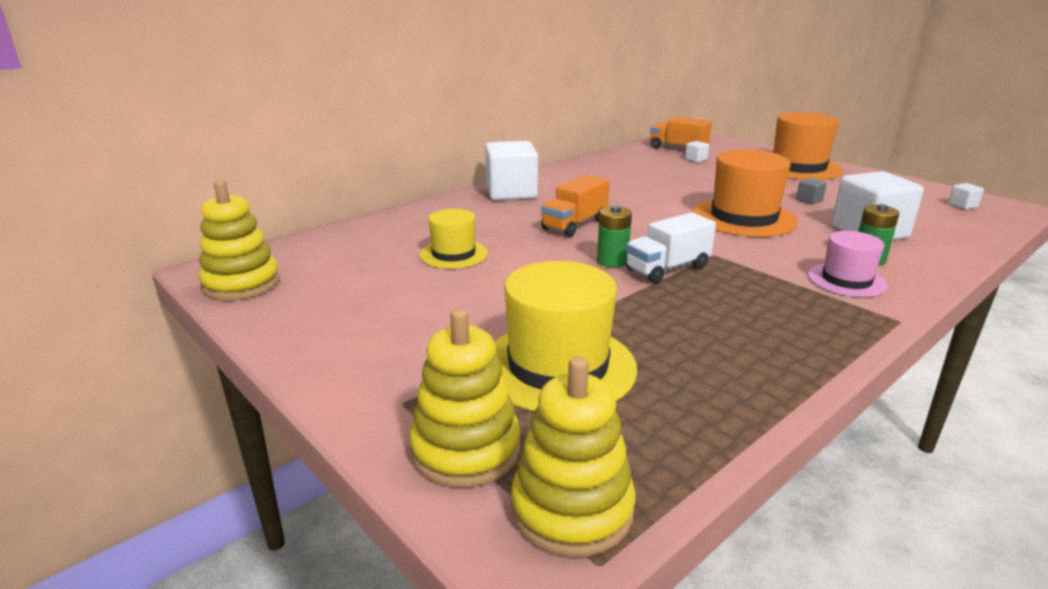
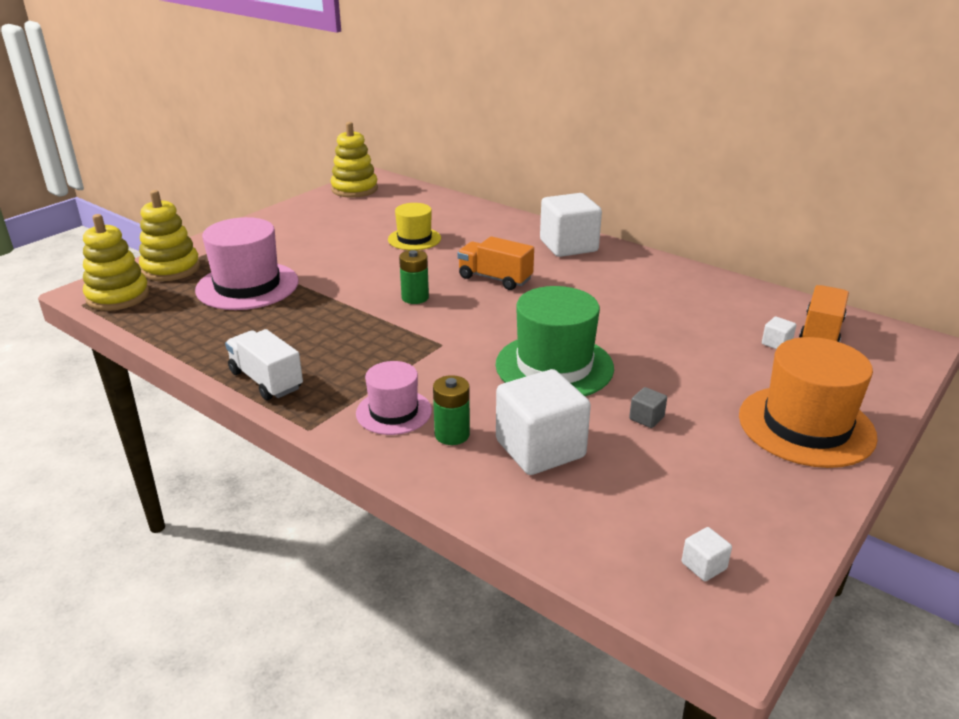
camera: 80 degrees right, 5 degrees up
yellow hat [494,261,637,411] -> pink hat [195,217,299,310]
white truck [626,212,716,283] -> white truck moved to [225,329,303,400]
orange hat [693,149,798,237] -> green hat [495,286,614,396]

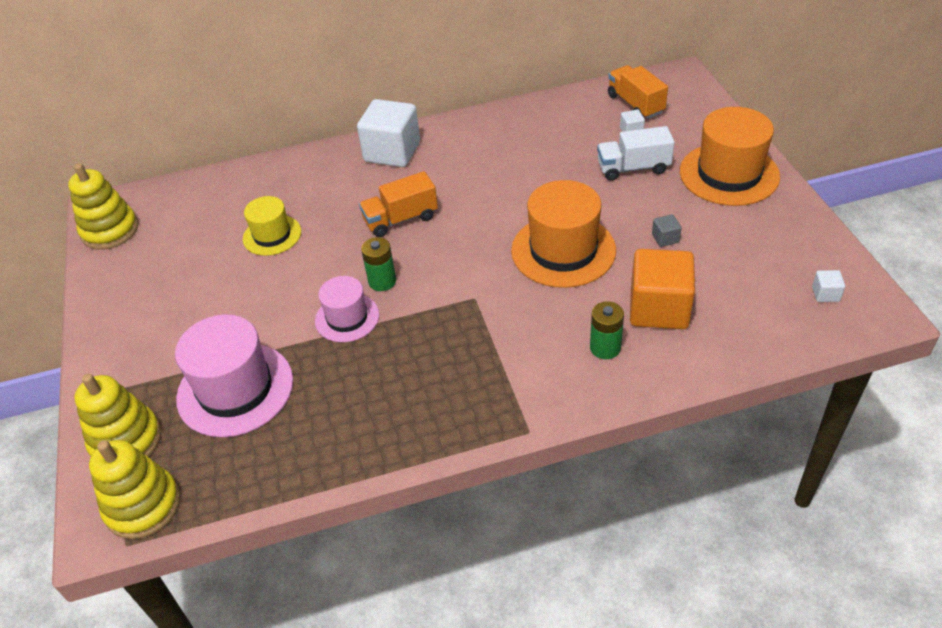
camera: 50 degrees left, 15 degrees up
white truck [225,329,303,400] -> white truck moved to [597,126,675,181]
pink hat [356,361,432,435] -> pink hat moved to [315,276,379,342]
green hat [495,286,614,396] -> orange hat [511,180,616,288]
white cube [496,369,591,475] -> orange cube [630,249,695,329]

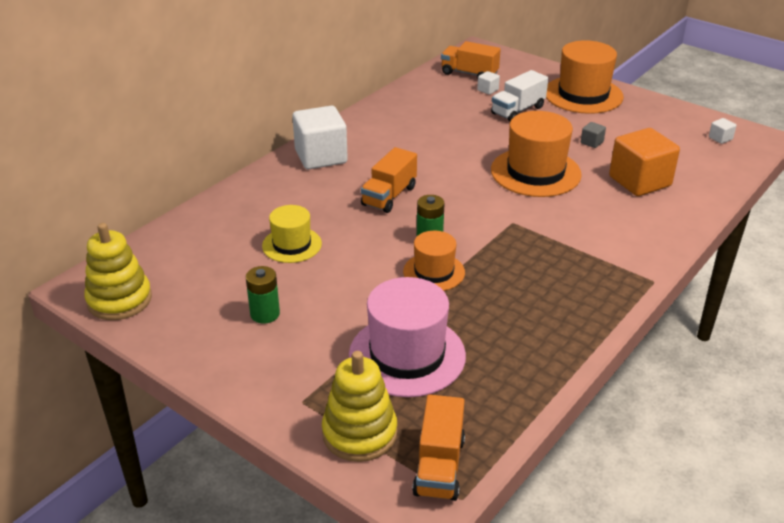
camera: 40 degrees left, 10 degrees down
yellow stacking toy [89,440,180,539] -> orange truck [412,394,465,501]
pink hat [315,276,379,342] -> orange hat [403,231,465,291]
green battery [590,301,624,359] -> green battery moved to [246,266,280,324]

